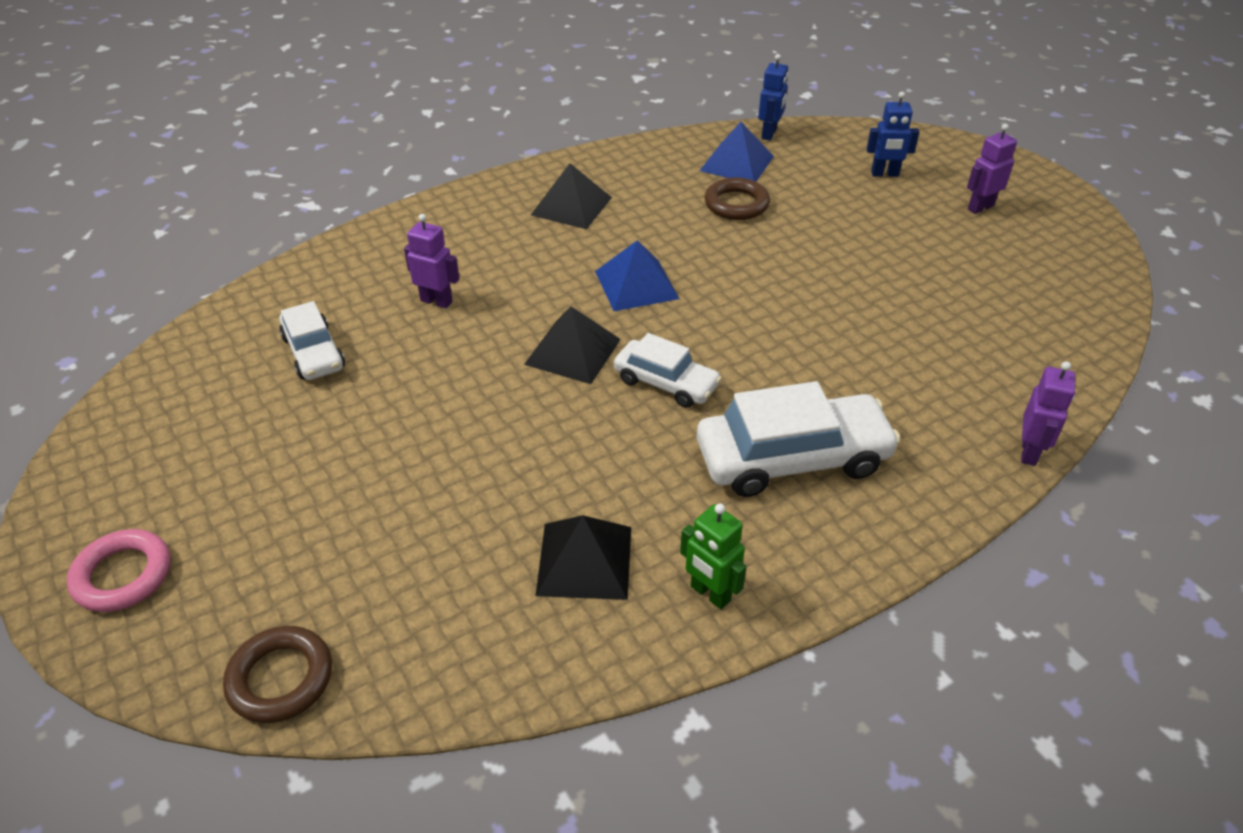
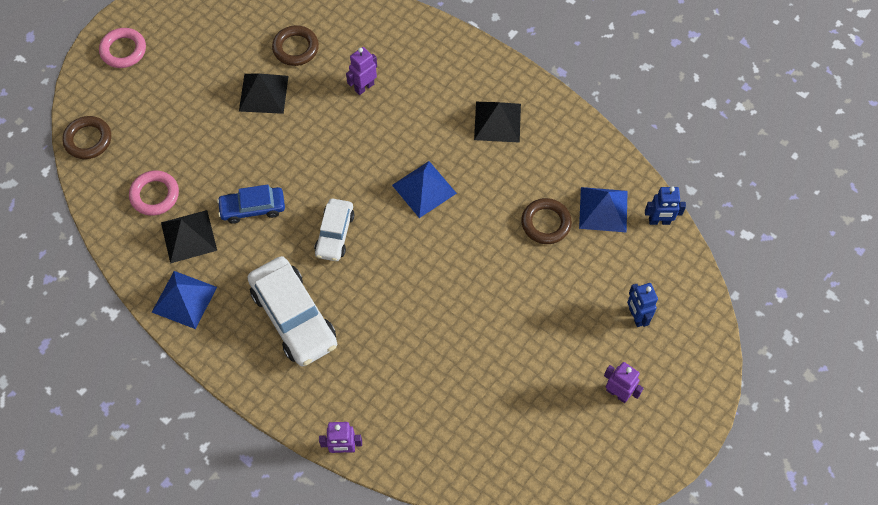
camera: 70 degrees right, 20 degrees up
white car [279,301,345,380] -> brown ring [272,25,319,66]
purple robot [404,214,459,308] -> purple robot turned 135 degrees counterclockwise [346,47,377,95]
black pyramid [524,306,621,384] -> black pyramid moved to [239,73,289,114]
green robot [680,503,747,609] -> blue pyramid [152,271,217,329]
none -> pink ring [129,170,179,216]
none -> blue car [217,184,285,224]

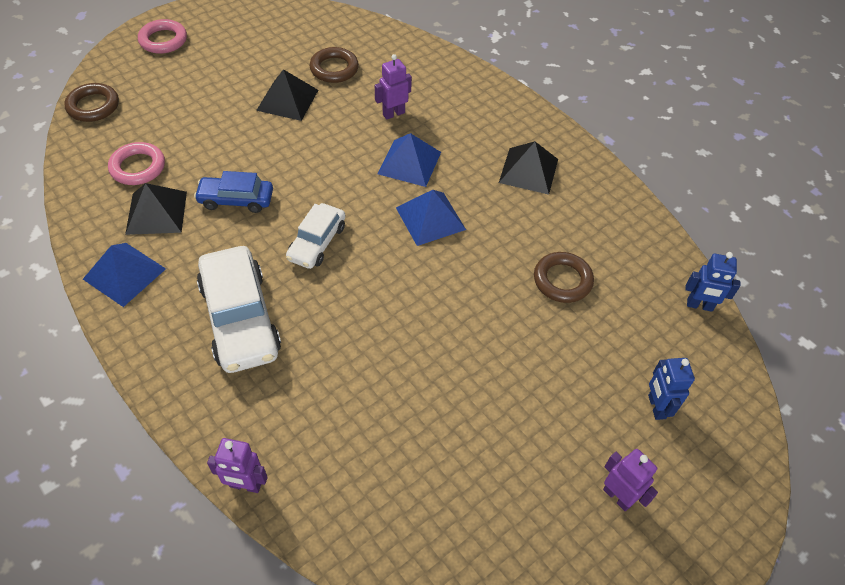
camera: 10 degrees right, 10 degrees down
blue pyramid [579,187,628,233] -> blue pyramid moved to [378,133,441,187]

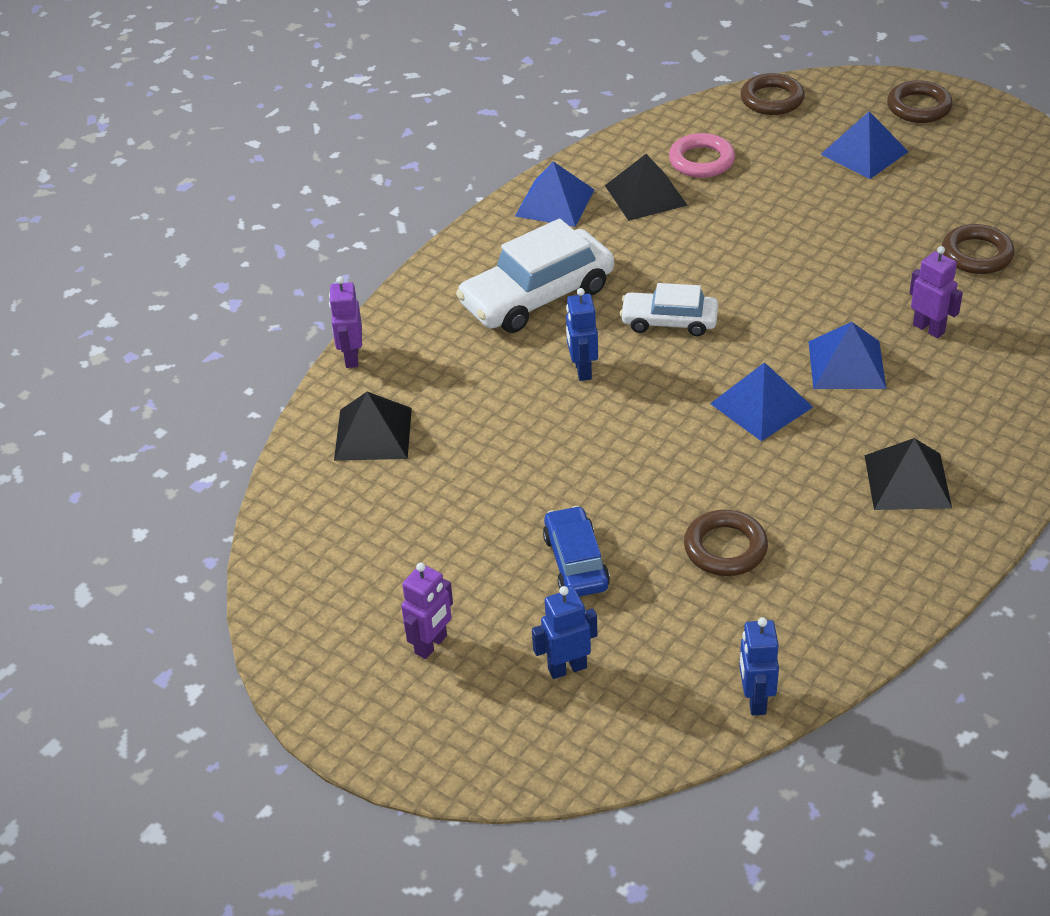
camera: 80 degrees right, 10 degrees down
pink ring [138,19,187,54] -> brown ring [887,80,953,123]
blue car [194,171,273,213] -> blue car moved to [543,506,610,597]
black pyramid [256,69,318,121] -> black pyramid moved to [334,392,412,461]
none -> blue robot [566,288,598,381]
none -> blue pyramid [820,111,909,179]

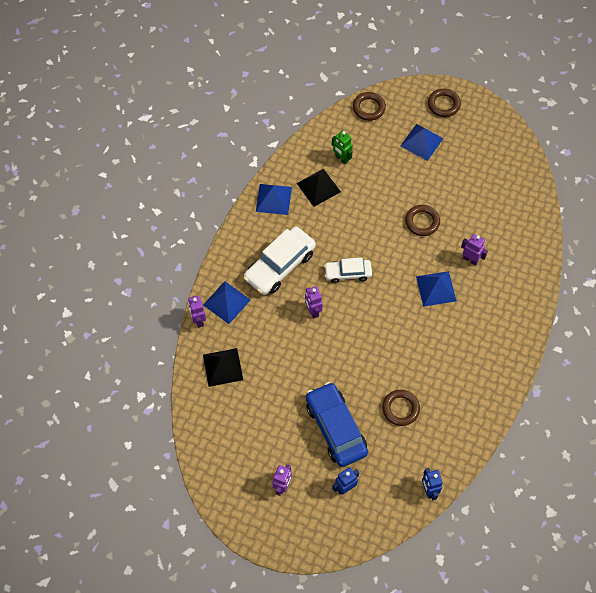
camera: 15 degrees left, 20 degrees up
blue car [543,506,610,597] -> blue car [306,382,368,467], size x1.68
blue robot [566,288,598,381] -> purple robot [305,286,323,318]
pink ring [669,133,735,178] -> green robot [332,130,353,164]
blue pyramid [710,362,813,441] -> blue pyramid moved to [203,281,250,324]
black pyramid [865,438,952,510] -> none
brown ring [942,224,1015,274] -> brown ring moved to [405,205,440,236]

